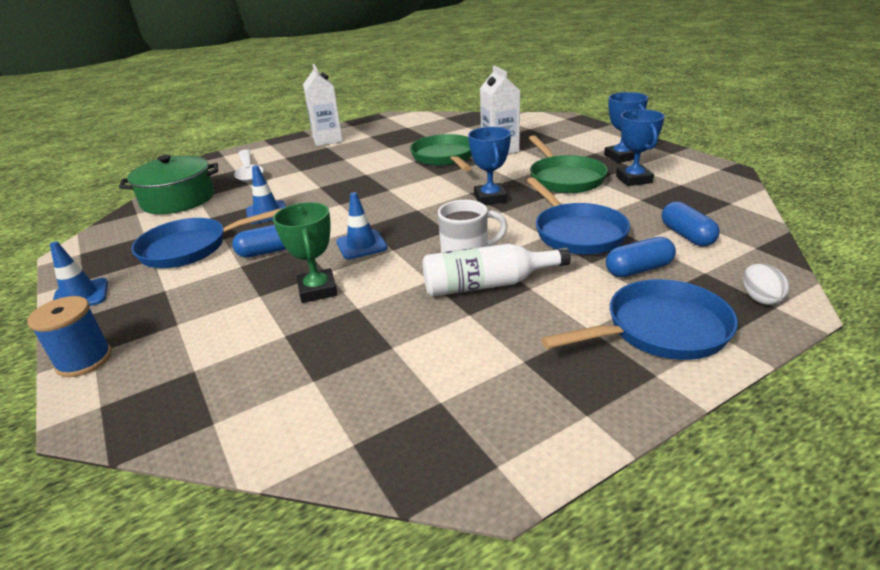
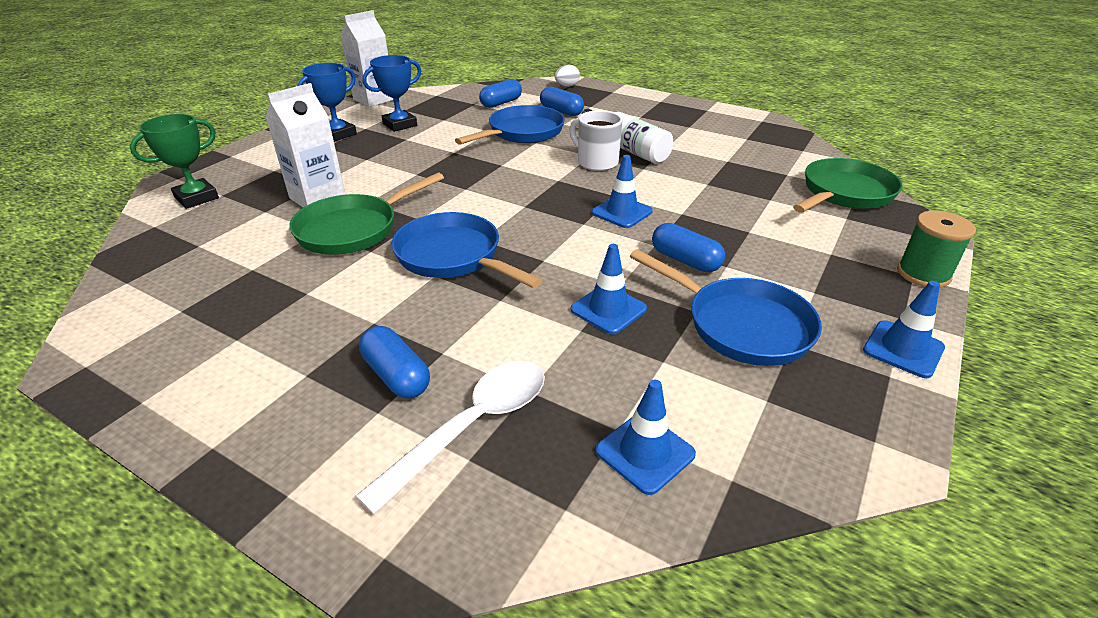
camera: 120 degrees left, 5 degrees up
blue spool [28,296,112,377] -> green spool [897,211,976,288]
green pot [119,155,218,214] -> blue traffic cone [596,380,696,495]
green trophy [273,202,338,303] -> green trophy moved to [130,114,219,209]
white carton [303,64,343,146] -> white carton moved to [340,10,393,107]
blue trophy [468,127,511,205] -> none
green pan [529,135,608,193] -> green pan moved to [793,158,903,212]
blue pan [541,279,738,360] -> blue pan moved to [392,212,542,288]
none -> blue capsule [359,326,430,399]

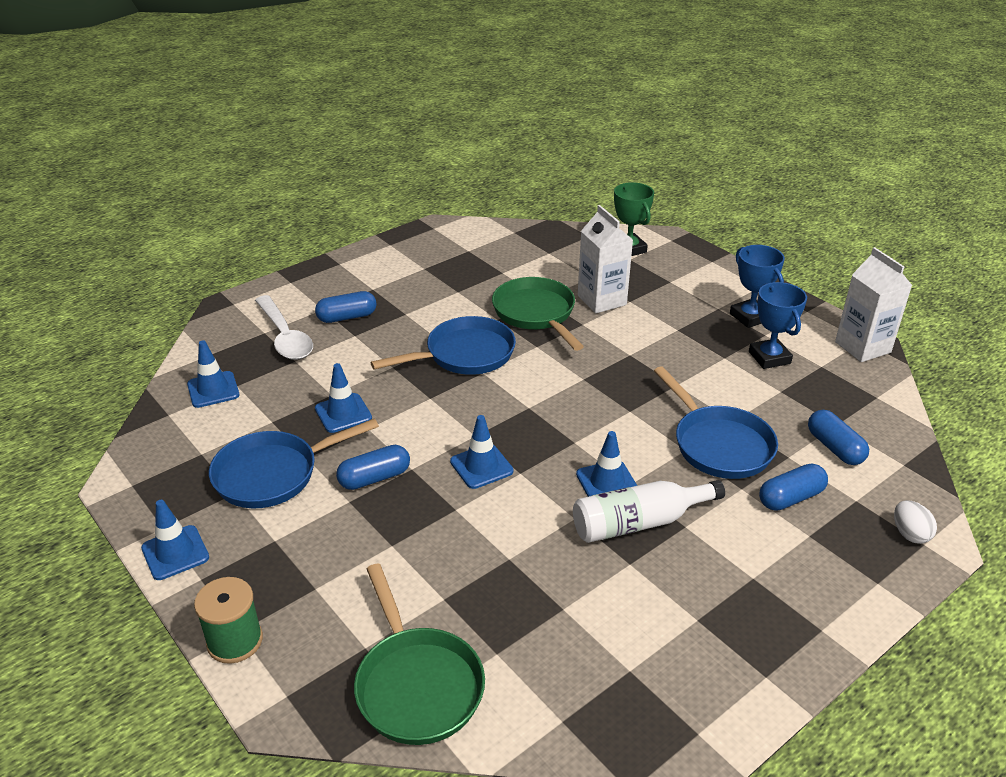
camera: 110 degrees right, 0 degrees up
white mug [569,110,622,171] -> blue traffic cone [576,431,637,497]

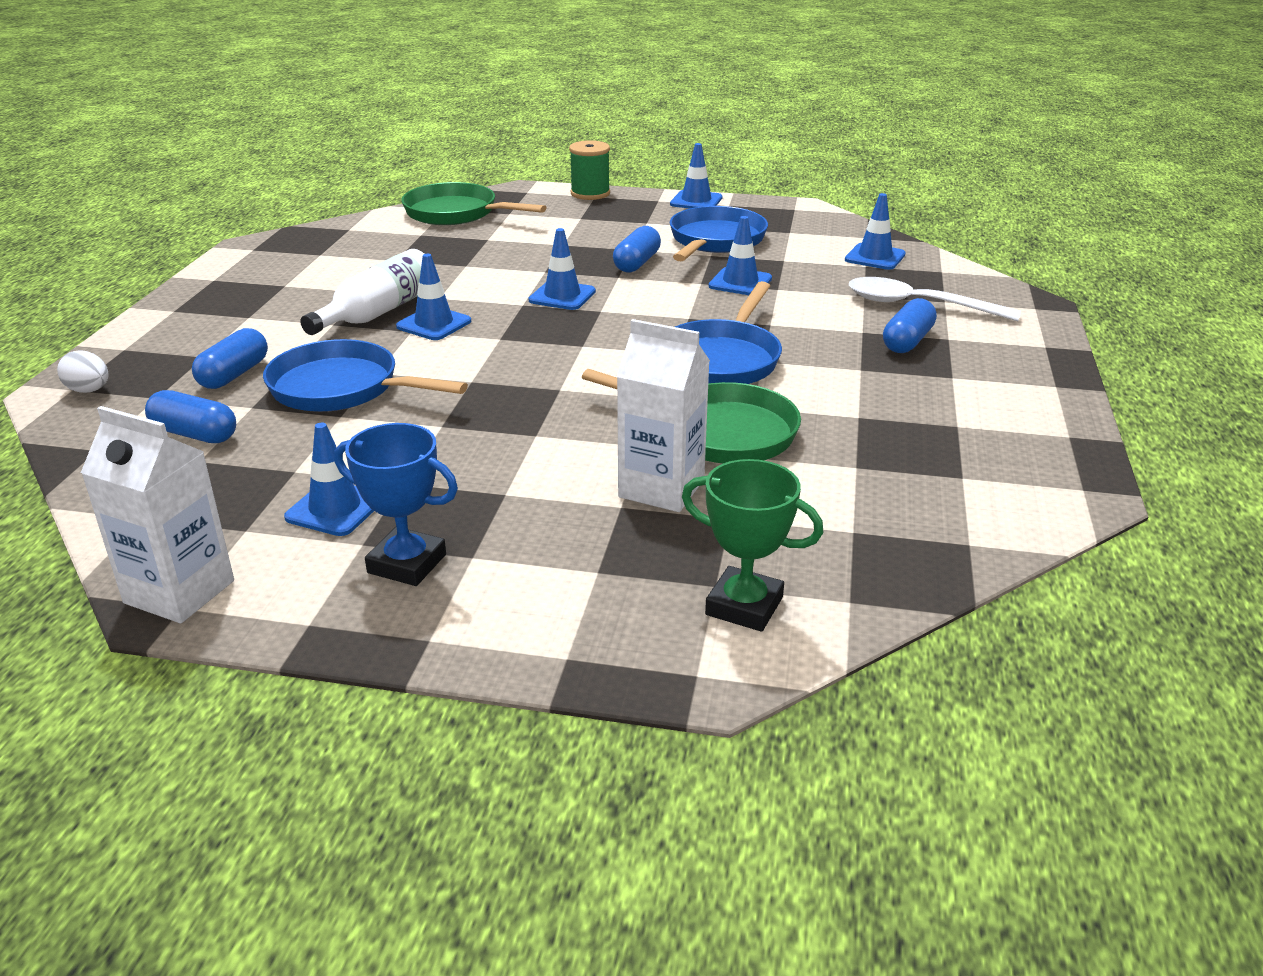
camera: 140 degrees right, 5 degrees down
blue trophy [749,282,807,369] -> blue traffic cone [284,423,374,536]

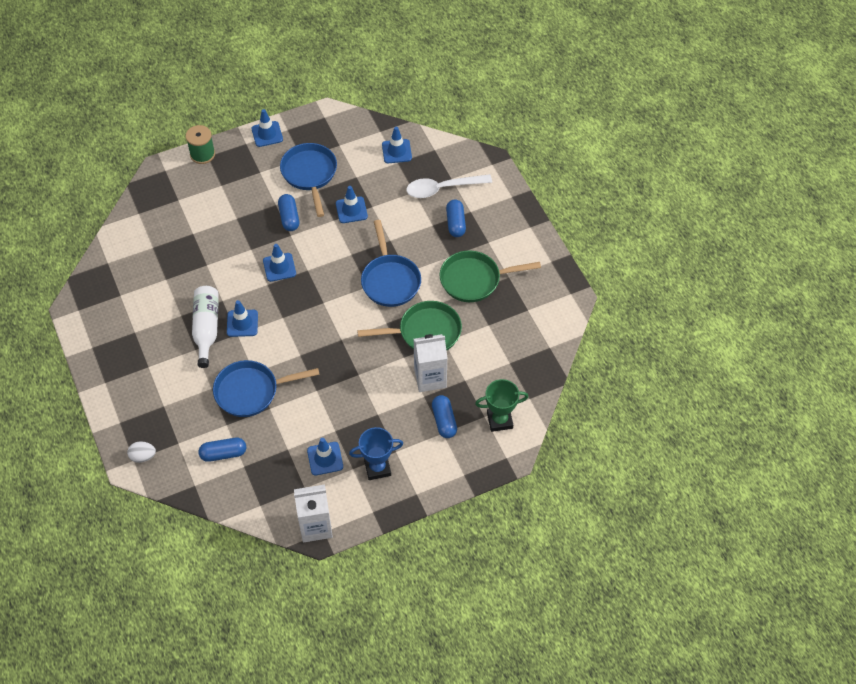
camera: 35 degrees left, 25 degrees up
blue capsule [192,328,268,389] -> blue capsule moved to [432,395,457,438]
green pan [401,182,547,225] -> green pan moved to [439,251,541,302]

